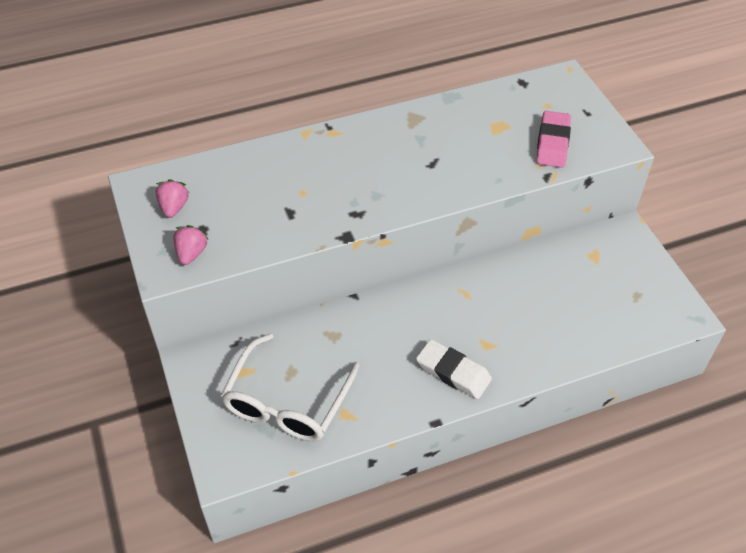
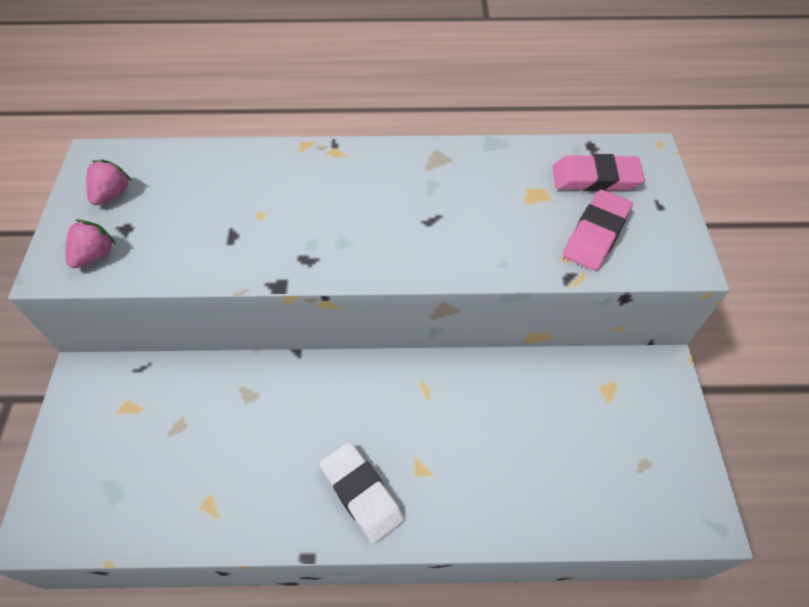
camera: 20 degrees right, 5 degrees up
white glasses [221,333,360,442] -> none
none -> pink eraser [553,154,645,192]

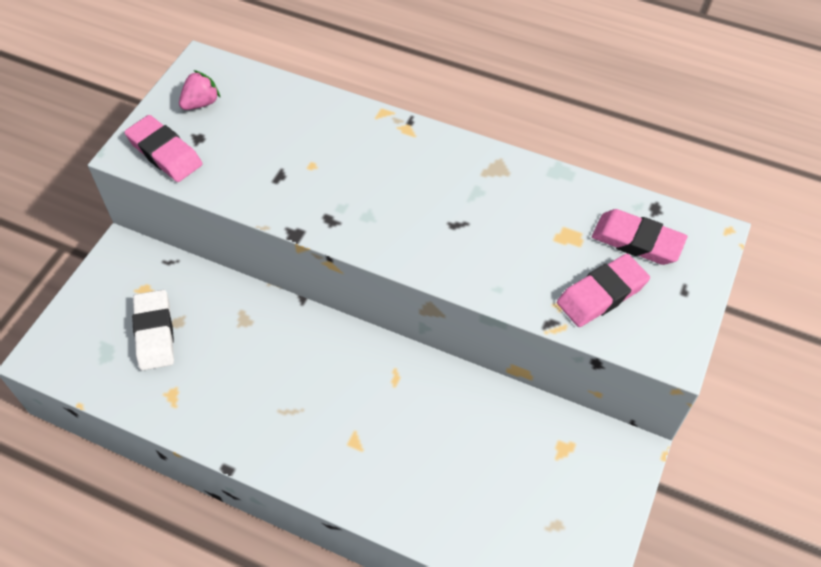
camera: 25 degrees right, 0 degrees up
pink strawberry [65,220,116,268] -> pink eraser [125,115,202,182]
white eraser [319,442,405,544] -> white eraser moved to [132,290,174,370]

